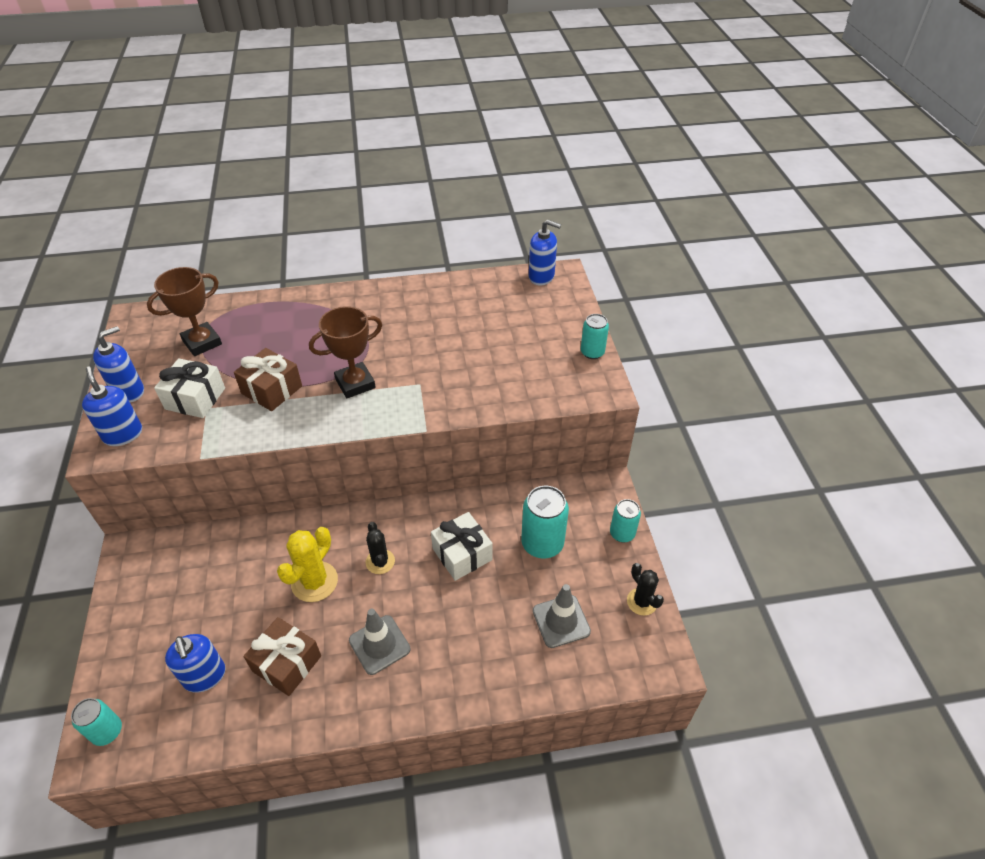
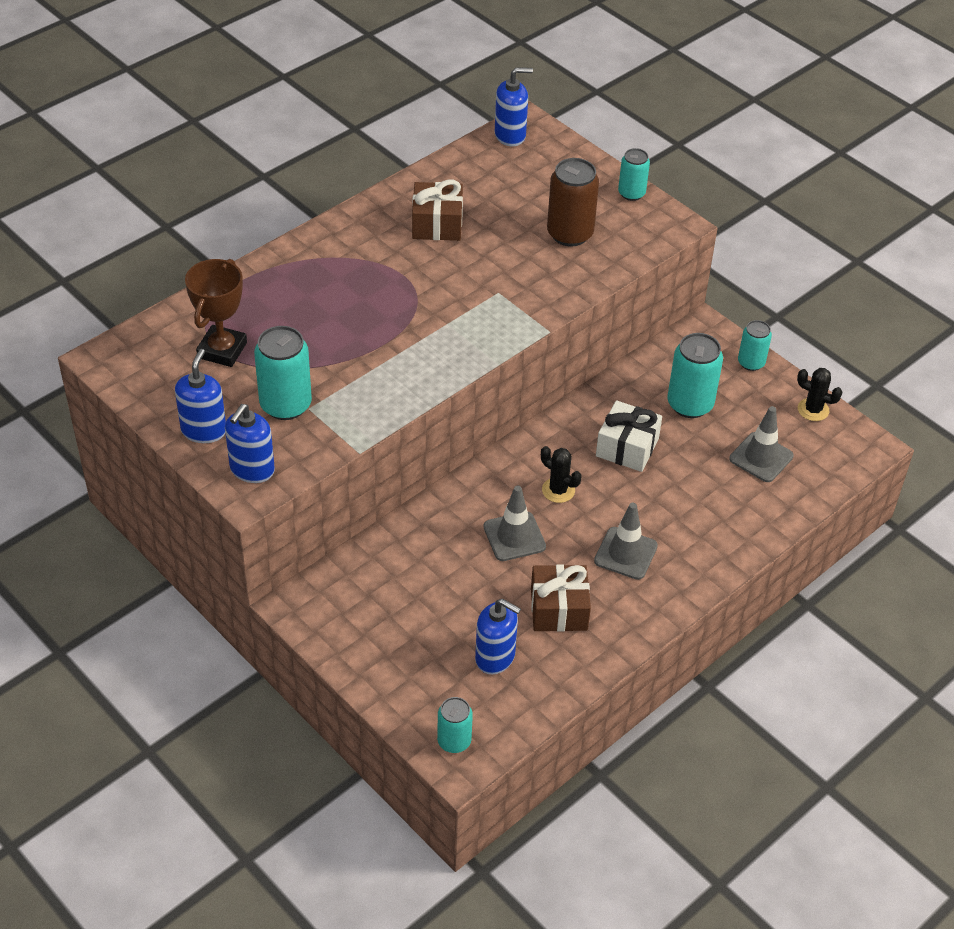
camera: 35 degrees left, 0 degrees up
blue soap dispenser [82,367,142,446] -> blue soap dispenser turned 90 degrees counterclockwise [225,404,275,483]
white gift [154,358,225,418] -> turquoise can [254,326,312,420]
brown gift [234,348,302,411] -> brown gift moved to [412,180,463,241]
yellow cactus [277,527,338,602] -> grey traffic cone [483,486,546,561]
brown trophy [309,306,382,398] -> none
none -> brown can [547,158,599,247]

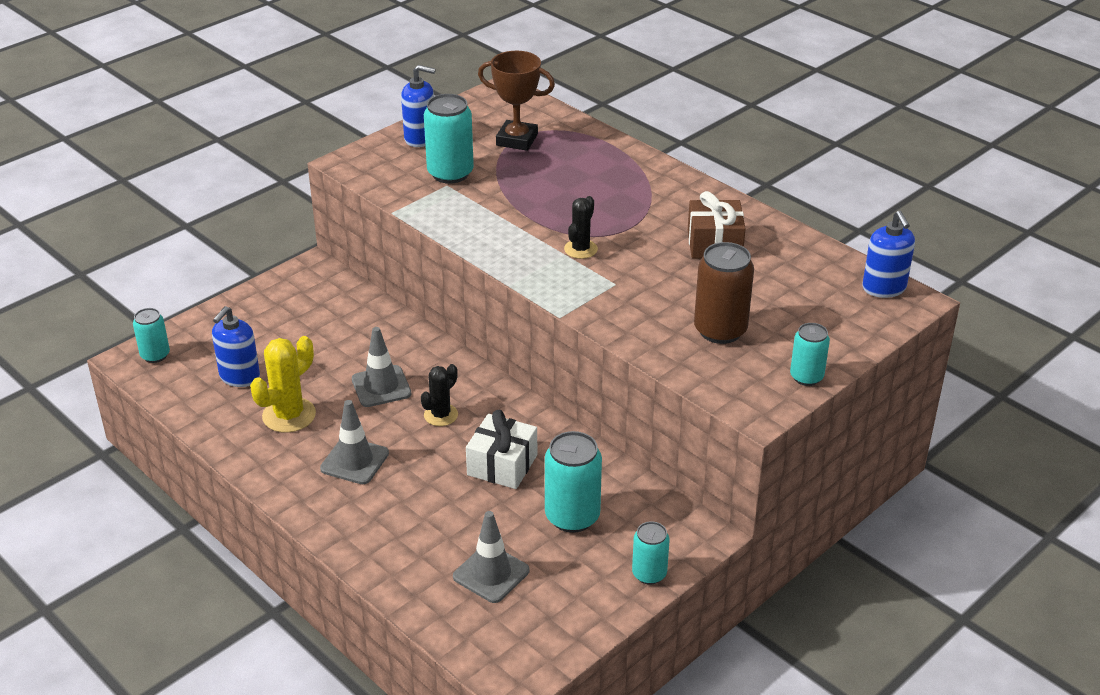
camera: 90 degrees right, 10 degrees down
blue soap dispenser [225,404,275,483] -> none
brown gift [531,564,591,632] -> yellow cactus [250,336,316,433]
black cactus [797,368,842,421] -> black cactus moved to [564,196,598,259]

